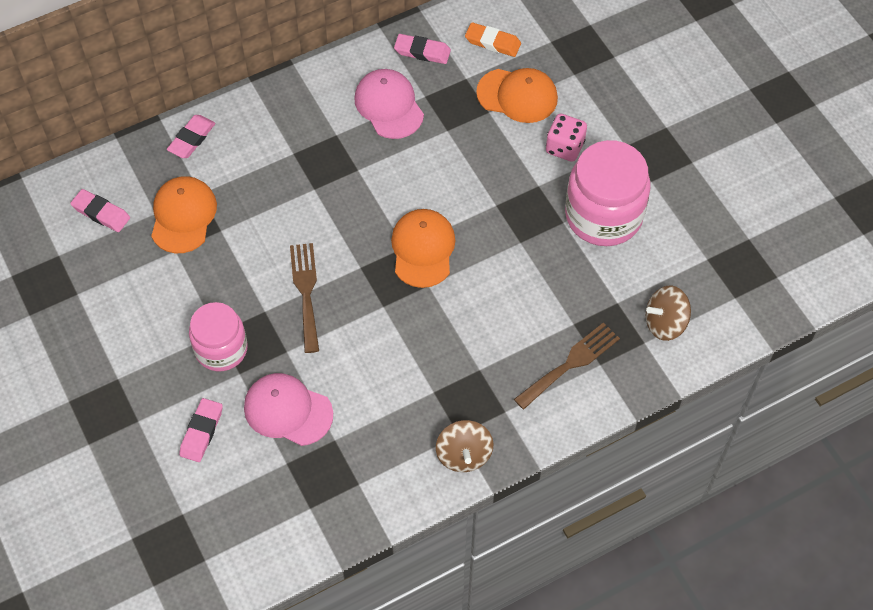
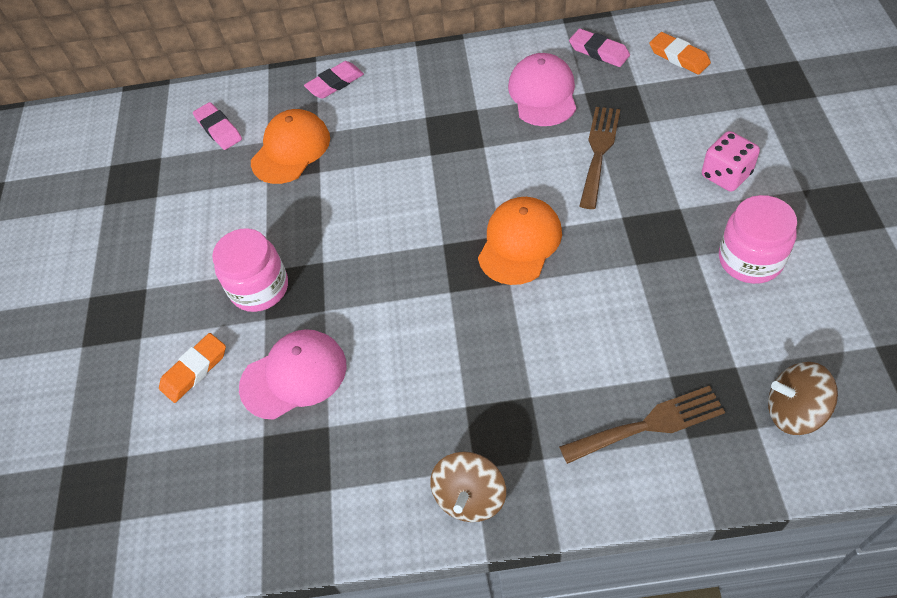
camera: 30 degrees right, 5 degrees down
pink eraser [179,398,223,462] -> orange eraser [159,333,226,403]
pink cap [244,373,333,446] -> pink cap turned 105 degrees clockwise [239,329,347,420]
brown fork [290,243,319,353] -> brown fork moved to [579,107,620,209]
orange cap [476,68,558,123] -> none
pink jar [565,140,651,246] -> pink jar [719,195,797,284], size x0.65

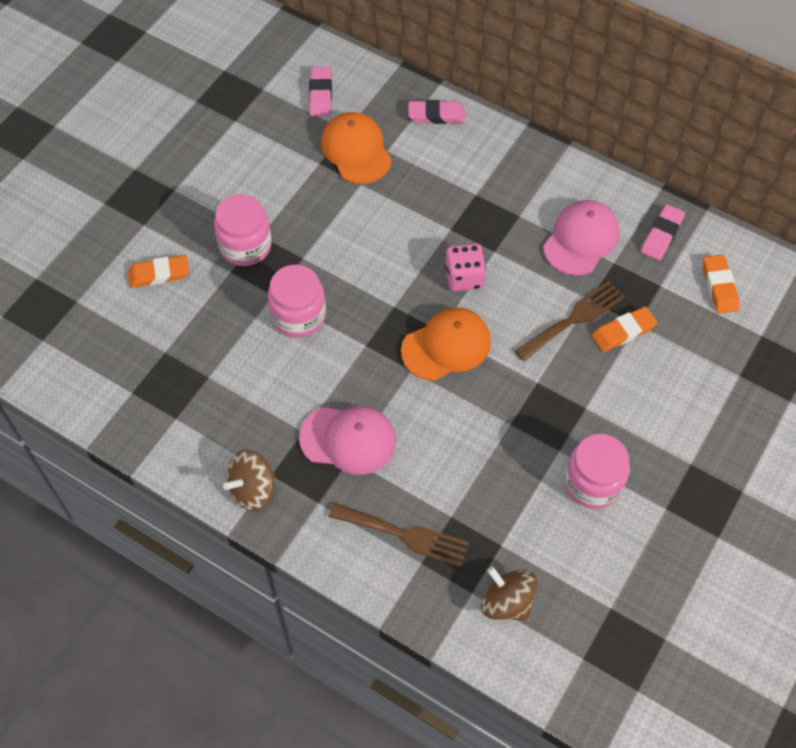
camera: 30 degrees right, 5 degrees up
pink cap [239,329,347,420] -> pink cap moved to [299,406,396,475]
orange cap [251,109,330,184] -> orange cap turned 90 degrees counterclockwise [321,112,392,184]
pink eraser [569,28,630,67] -> pink eraser turned 45 degrees clockwise [641,204,685,260]
pink dice [702,131,760,192] -> pink dice moved to [445,243,486,291]
none -> pink jar [268,265,326,338]
none -> orange eraser [592,306,657,352]

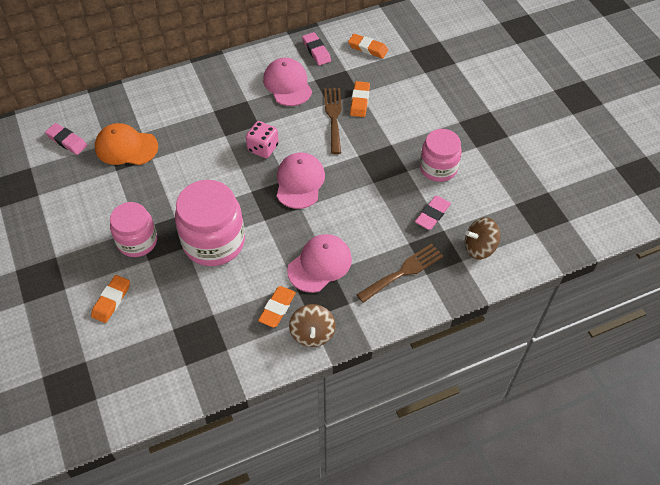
camera: 55 degrees left, 5 degrees down
pink jar [268,265,326,338] -> pink jar [175,180,245,266], size x1.54
orange cap [401,307,491,381] -> pink cap [277,153,325,209]
pink eraser [408,100,465,124] -> pink eraser moved to [415,196,451,230]
none -> orange eraser [258,286,296,328]

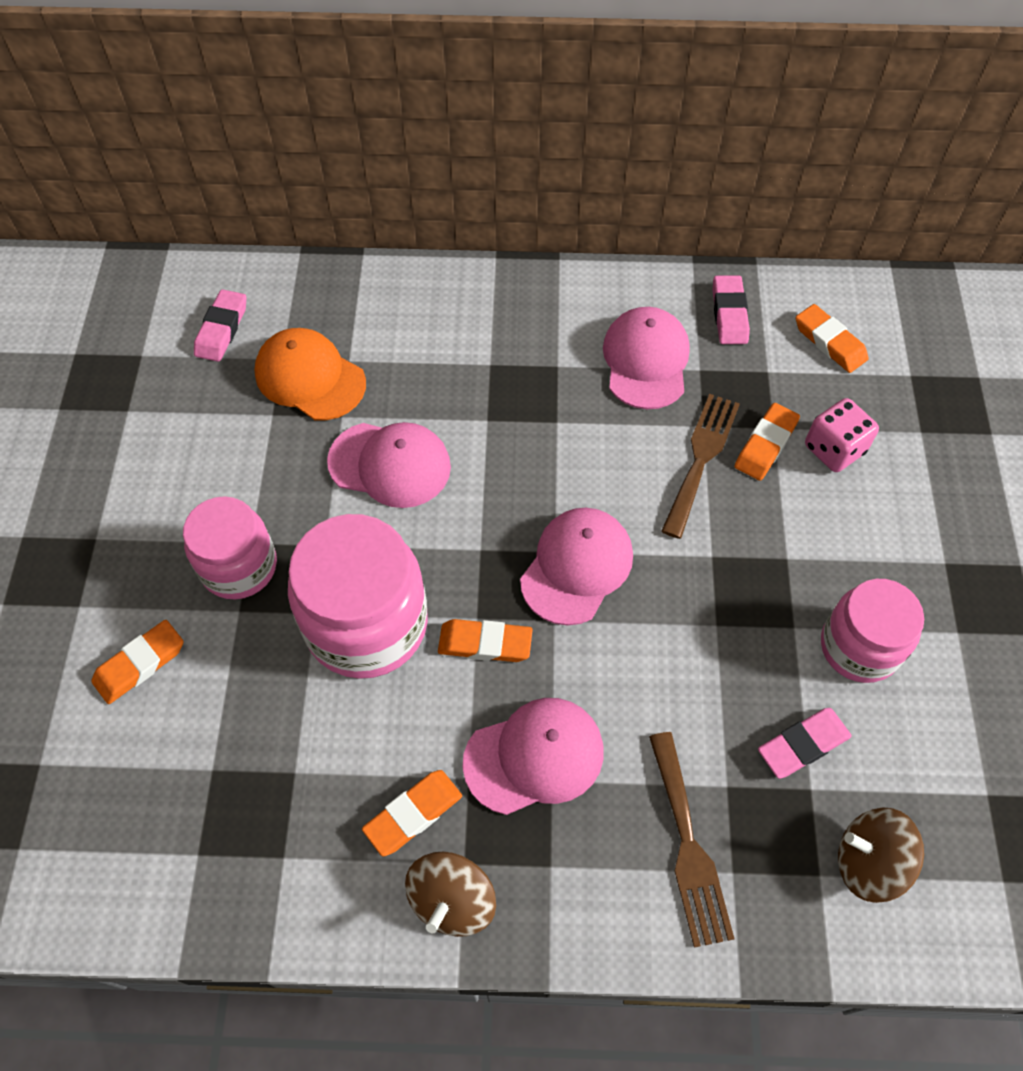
camera: 25 degrees right, 5 degrees up
pink eraser [45,123,87,155] -> pink eraser turned 45 degrees clockwise [194,289,246,362]
pink dice [246,121,279,158] -> pink dice moved to [805,398,879,472]
brown fork [356,244,443,303] -> brown fork turned 90 degrees clockwise [649,732,734,948]
none -> pink cap [327,422,451,508]
none -> orange eraser [438,619,532,662]

